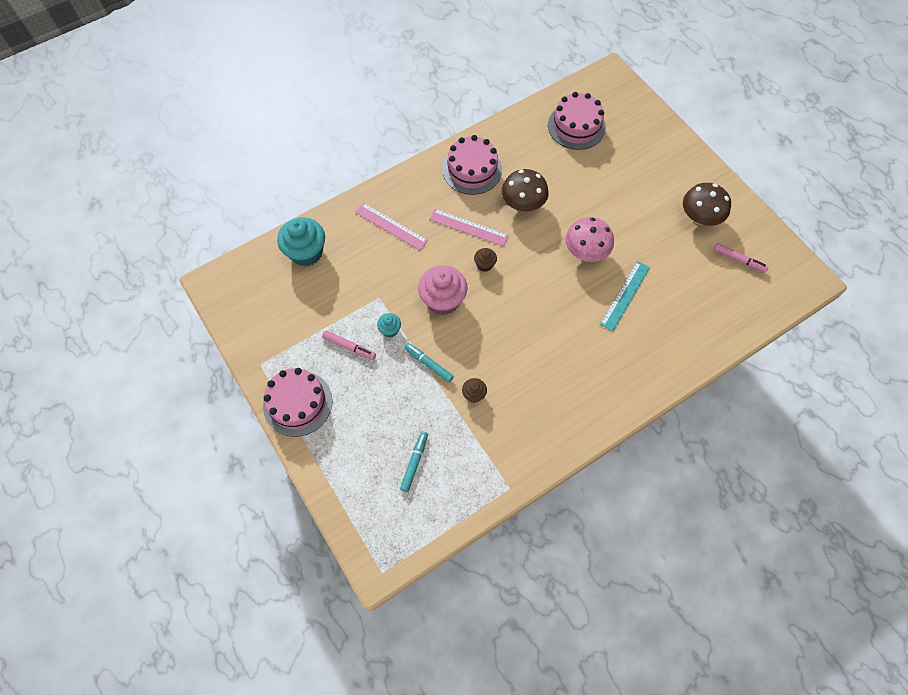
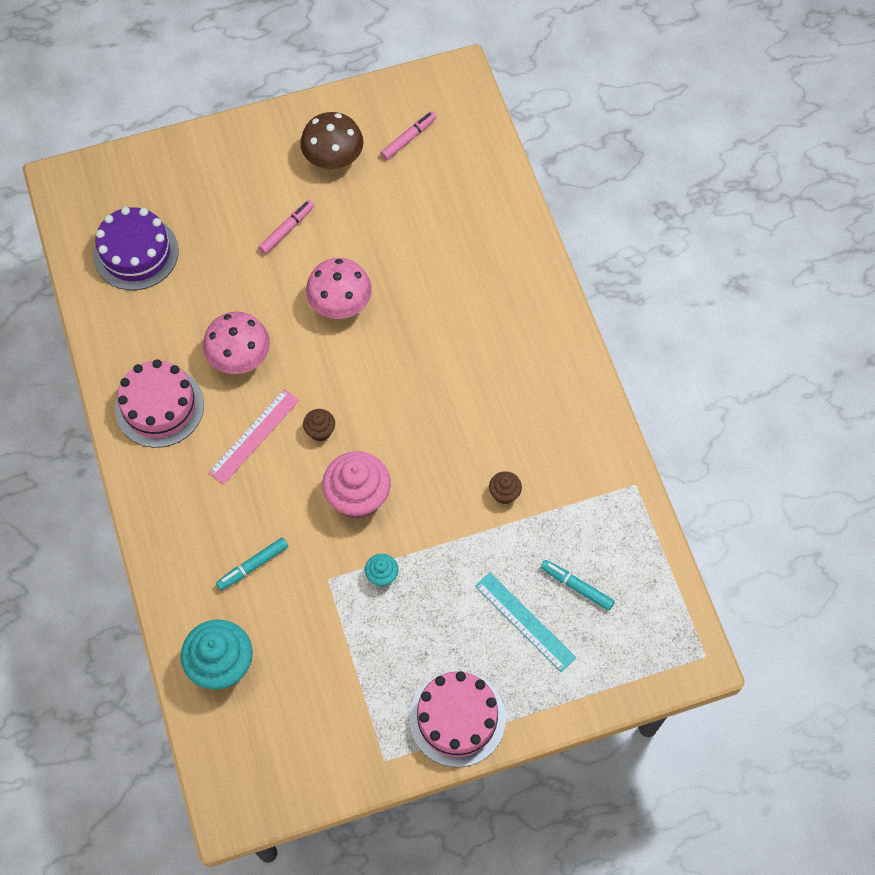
camera: 75 degrees left, 0 degrees up
pink marker [322,330,376,360] -> pink marker moved to [259,200,314,254]
pink ruler [355,203,428,250] -> none
turquoise marker [404,343,454,383] -> turquoise marker moved to [216,538,288,590]
brown mushroom [502,169,549,212] -> pink mushroom [203,312,270,374]
pink cake [548,92,606,150] -> purple cake [93,207,179,290]
turquoise ruler [600,261,650,331] -> turquoise ruler moved to [475,572,576,672]

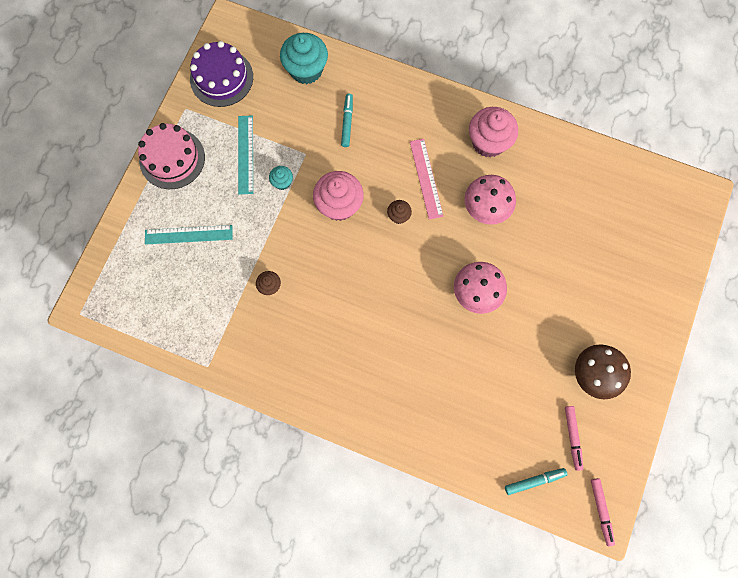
camera: 130 degrees right, 10 degrees up
purple cake [93,207,179,290] -> purple cake moved to [190,41,253,107]
pink cake [115,359,204,448] -> pink cupcake [469,107,518,158]
pink marker [259,200,314,254] -> pink marker moved to [591,478,615,546]
turquoise marker [541,560,615,611] -> turquoise marker moved to [505,468,567,495]
none -> turquoise ruler [238,115,253,194]

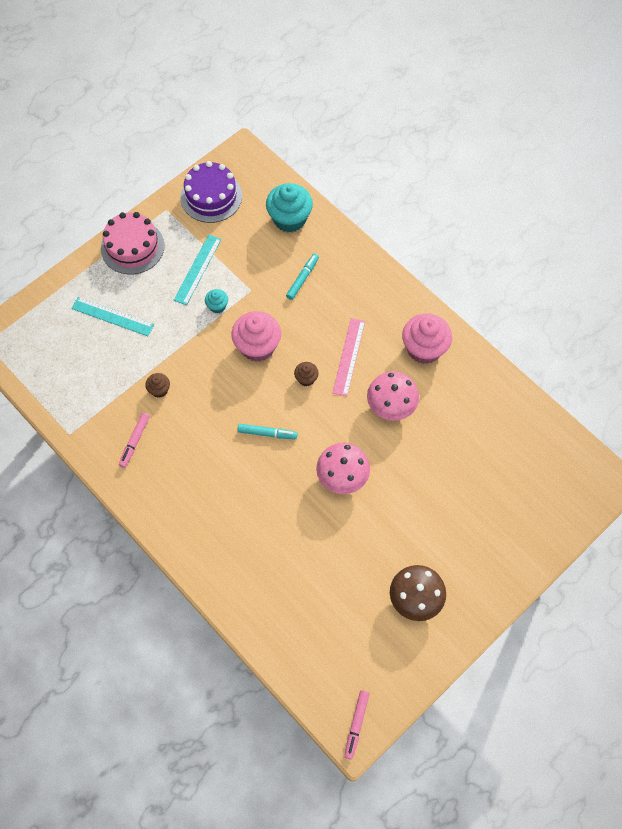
camera: 25 degrees right, 10 degrees down
turquoise marker [505,468,567,495] -> turquoise marker moved to [238,424,298,439]
pink marker [565,406,583,471] -> pink marker moved to [119,413,150,468]

